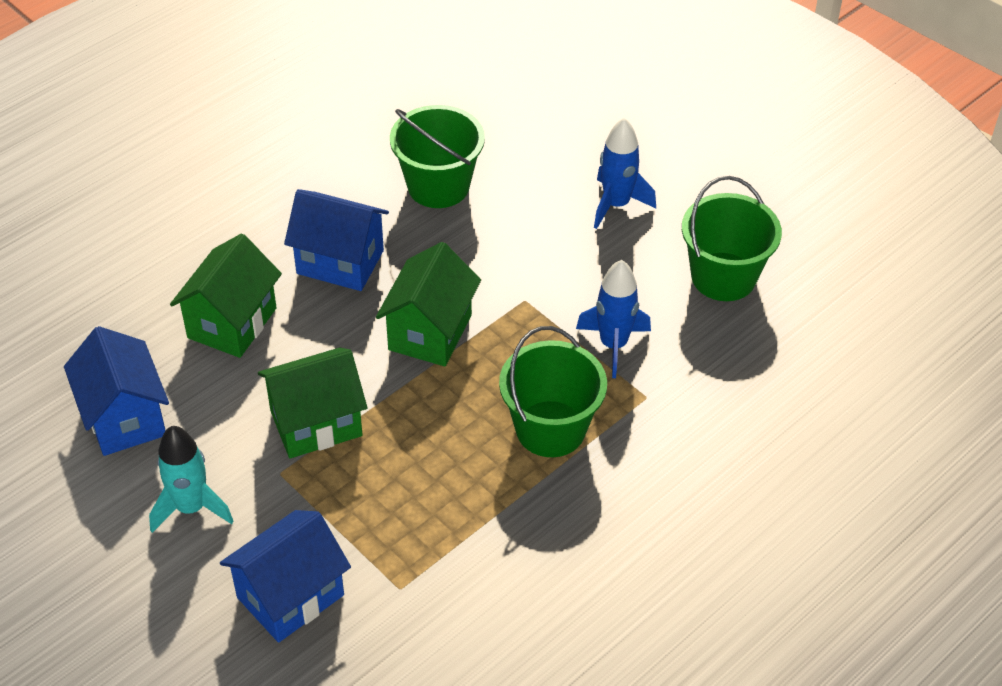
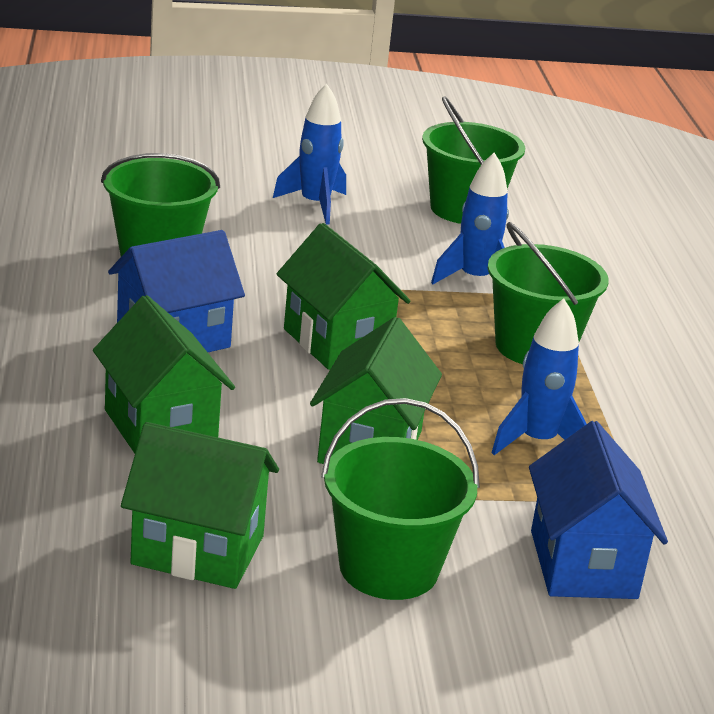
camera: 55 degrees left, 20 degrees down
blue house [64,326,169,456] -> green house [121,422,279,589]
turquoise rocket [149,426,233,533] -> green bucket [321,398,480,600]
none -> blue rocket [491,299,587,455]

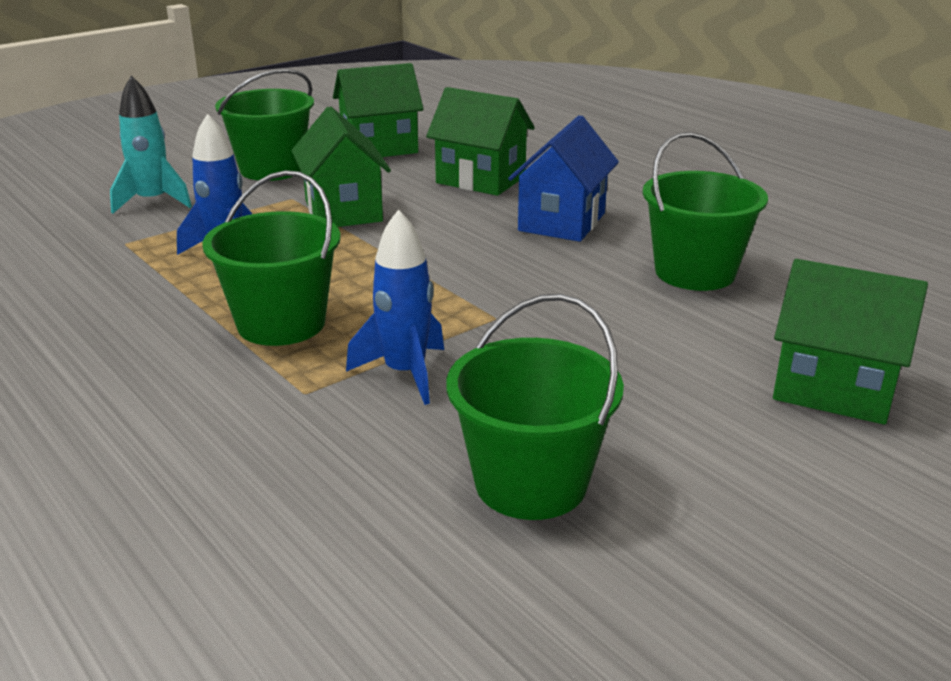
camera: 150 degrees right, 0 degrees up
blue rocket [273,84,346,225] -> none
green house [277,223,410,370] -> green house moved to [773,259,928,424]
blue house [529,421,668,599] -> turquoise rocket [110,75,192,214]

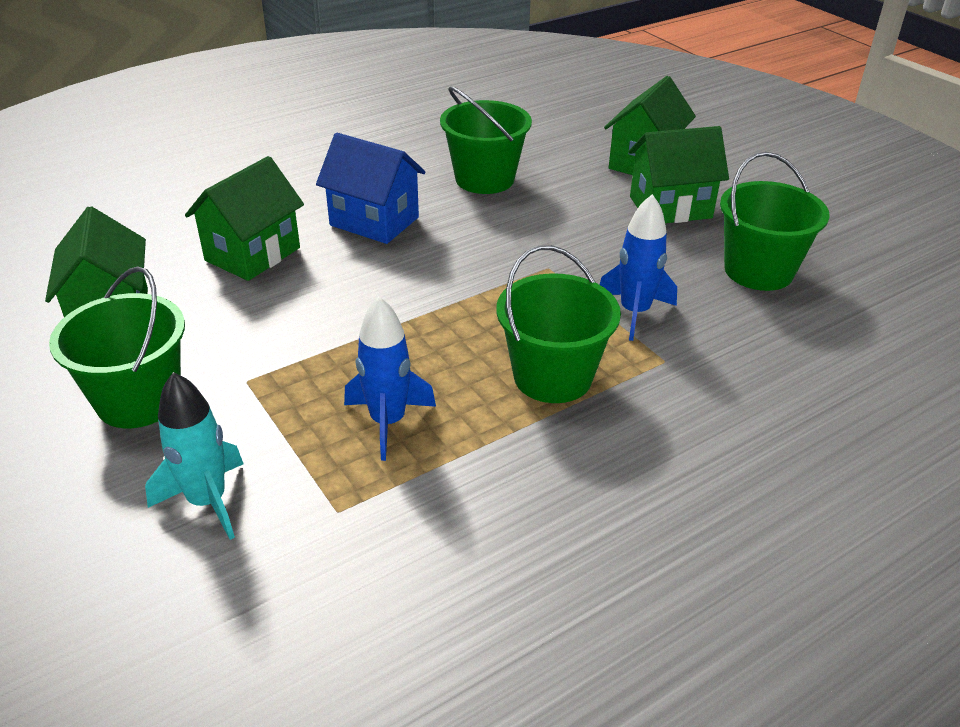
camera: 85 degrees left, 10 degrees up
green house [292,107,391,227] -> green house moved to [629,126,729,223]

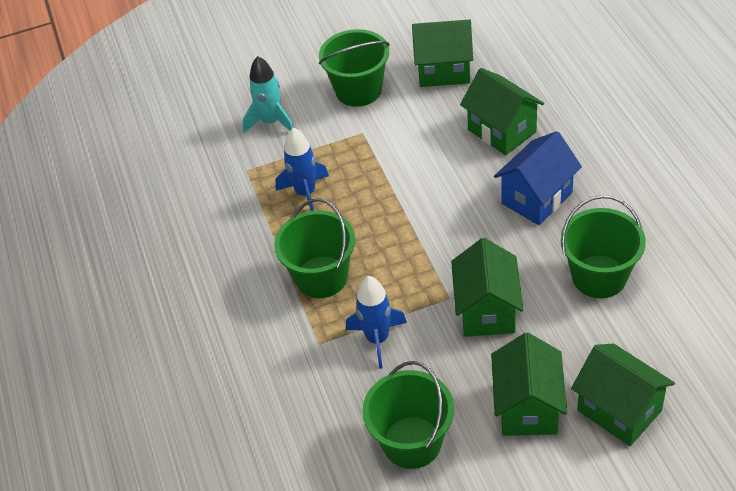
camera: 110 degrees right, 10 degrees up
none -> green house [451,238,523,337]

